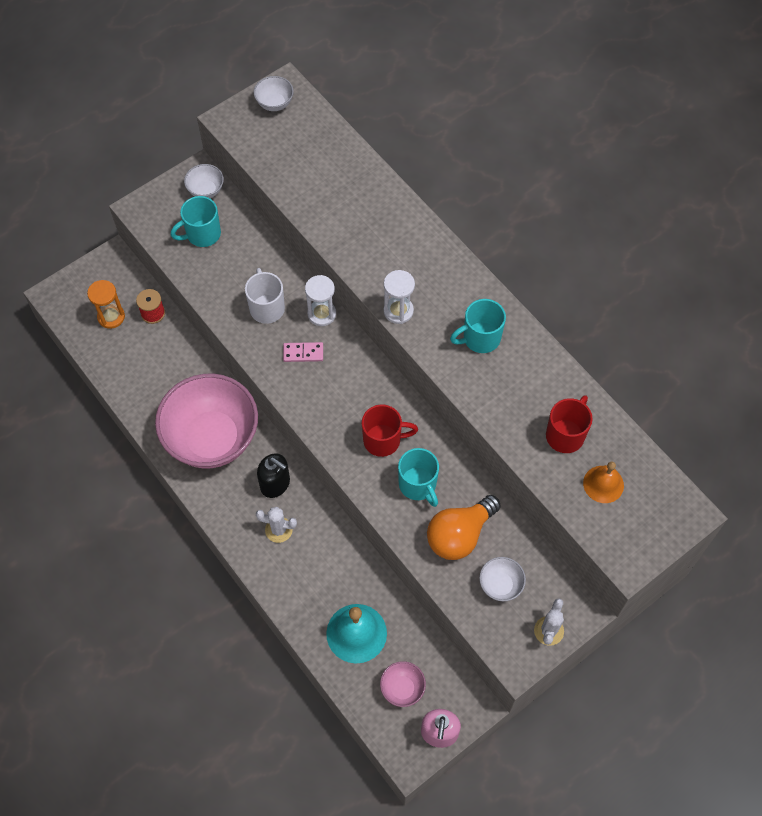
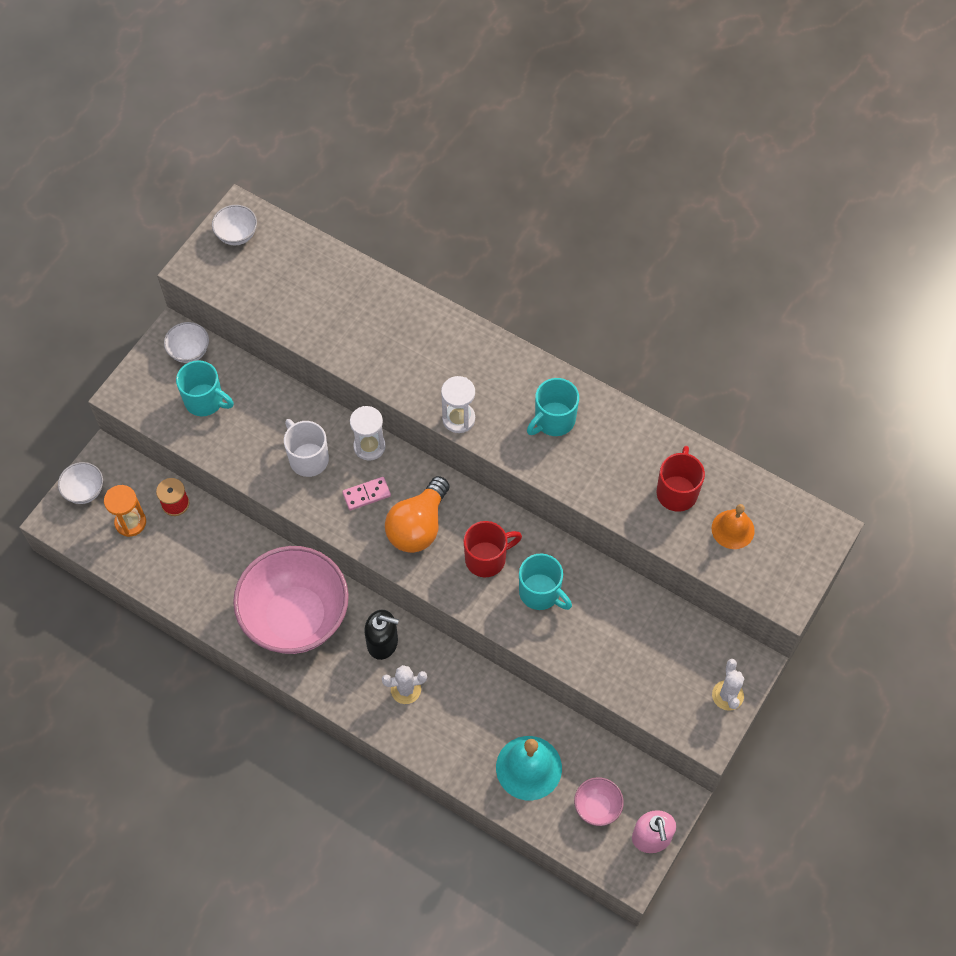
camera: 20 degrees left, 0 degrees up
turquoise mug [171,196,221,247] -> turquoise mug turned 105 degrees counterclockwise [176,360,234,416]
orange light bulb [427,495,501,560] -> orange light bulb moved to [385,476,450,553]
white bowl [479,557,526,601] -> white bowl moved to [58,462,103,504]

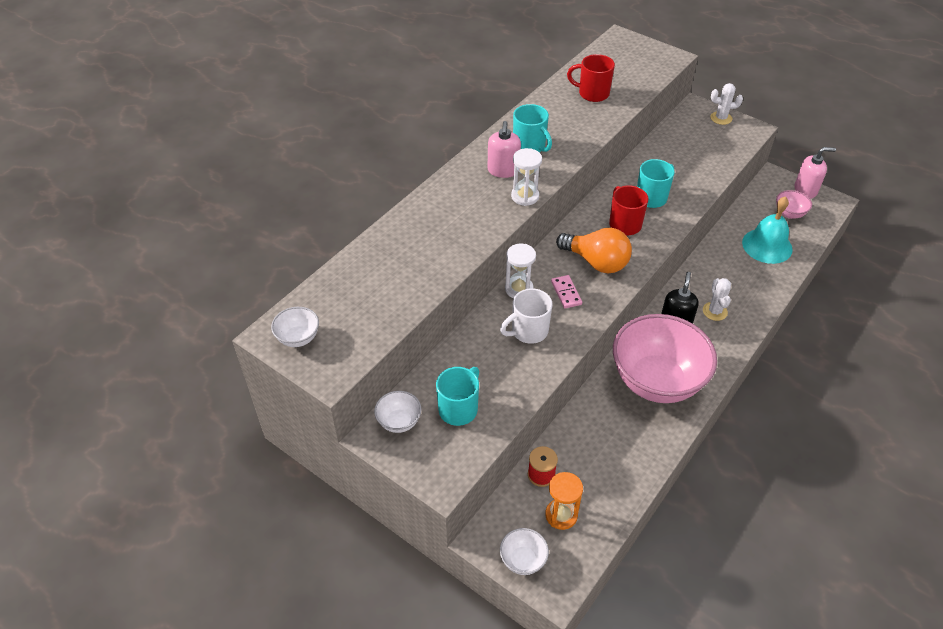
camera: 85 degrees left, 15 degrees down
orange bell [712,504,755,549] -> none
none -> pink soap dispenser [488,121,521,178]

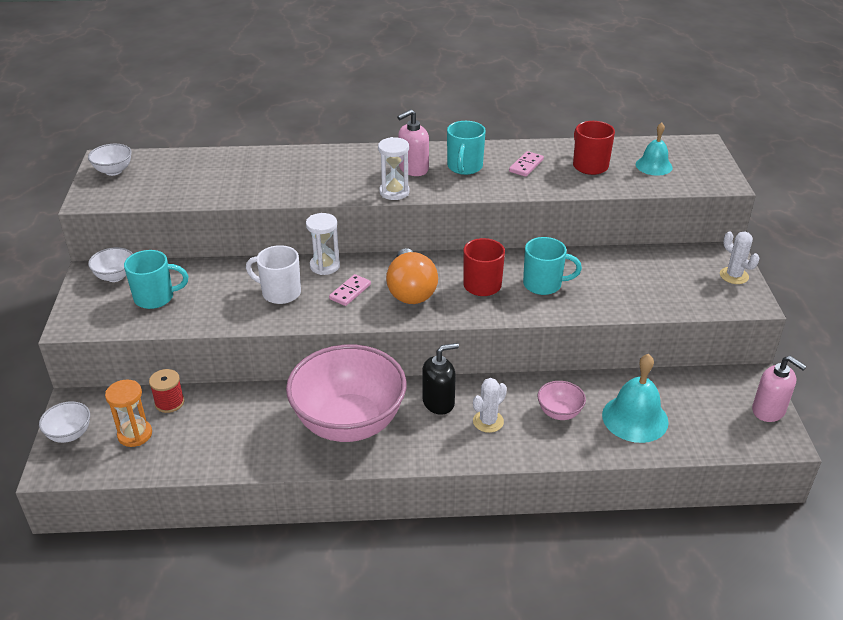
camera: 50 degrees right, 10 degrees down
pink bowl [776,190,812,219] -> pink bowl moved to [537,381,586,420]
none -> pink domino [509,151,544,177]
none -> turquoise bell [636,123,673,176]

